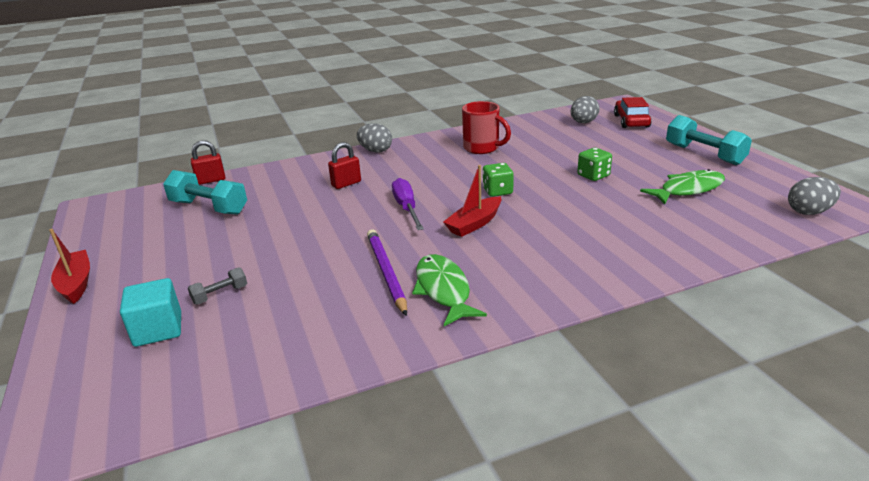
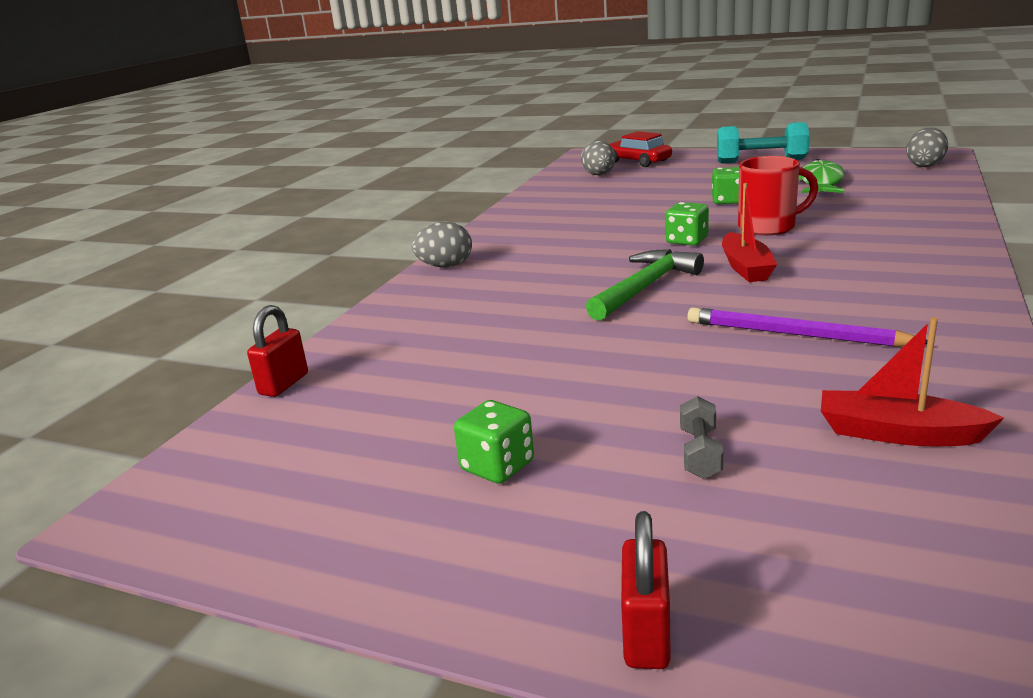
camera: 45 degrees left, 5 degrees down
red boat [49,229,90,304] -> red boat moved to [821,317,1004,446]
turquoise cube [120,278,181,347] -> none
turquoise dumbbell [163,170,247,215] -> none
red padlock [328,142,361,189] -> red padlock moved to [621,511,671,669]
purple screwdriver [392,178,424,230] -> green hammer [586,249,704,321]
green fish [412,254,487,326] -> none
red mug [462,101,511,154] -> red mug moved to [738,156,818,236]
none -> green dice [454,400,534,484]

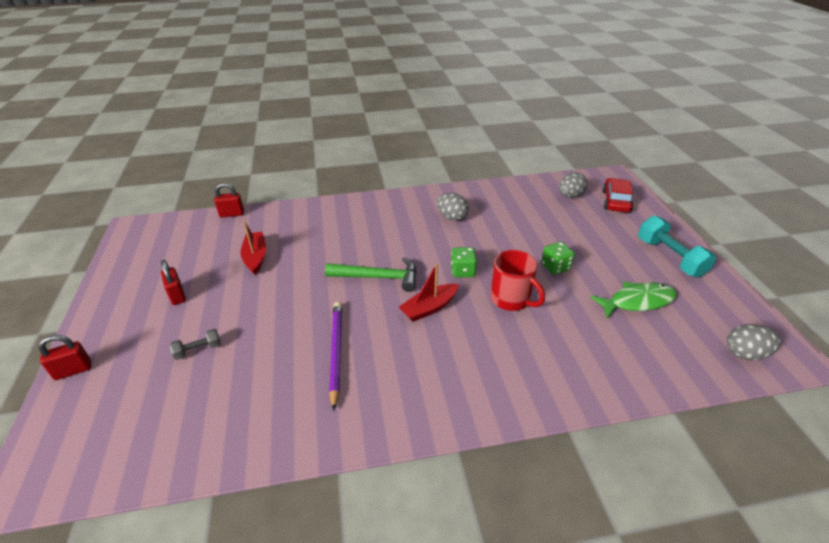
camera: 55 degrees right, 15 degrees up
grey egg [412,222,472,267] -> grey egg moved to [437,193,469,221]
green dice [454,400,534,484] -> red padlock [161,260,186,305]
red boat [821,317,1004,446] -> red boat moved to [240,221,266,275]

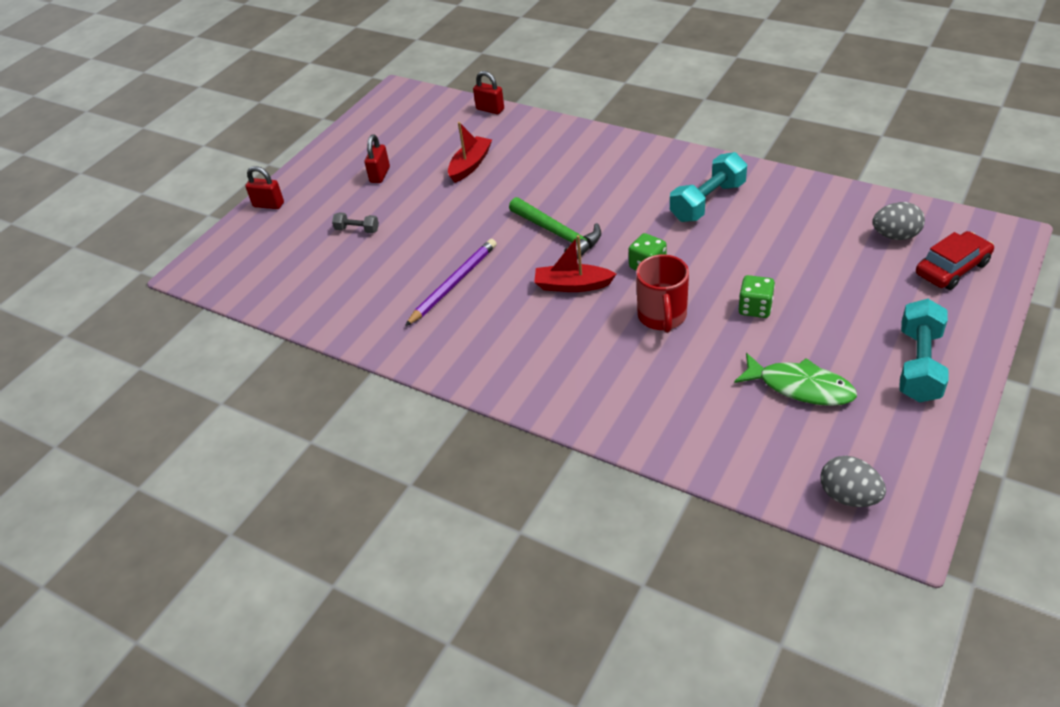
camera: 45 degrees right, 5 degrees up
grey egg [437,193,469,221] -> turquoise dumbbell [670,152,747,222]

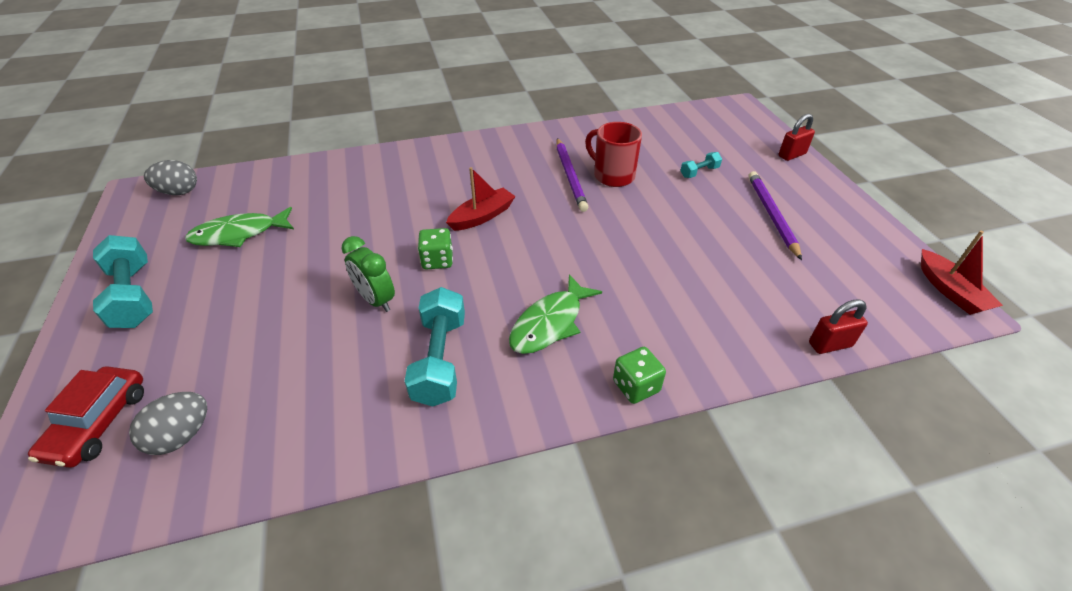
camera: 130 degrees right, 0 degrees up
grey dumbbell [332,212,379,233] -> turquoise dumbbell [680,152,722,178]
red padlock [364,134,390,183] -> purple pencil [748,171,802,260]
red boat [448,122,492,183] -> red boat moved to [921,231,1003,315]
green hammer [509,197,601,260] -> none
red mug [636,255,689,333] -> red mug moved to [585,122,642,187]
green dice [738,275,775,318] -> green dice moved to [613,347,666,404]
none -> green clock [341,236,395,312]
none -> green fish [509,274,602,354]

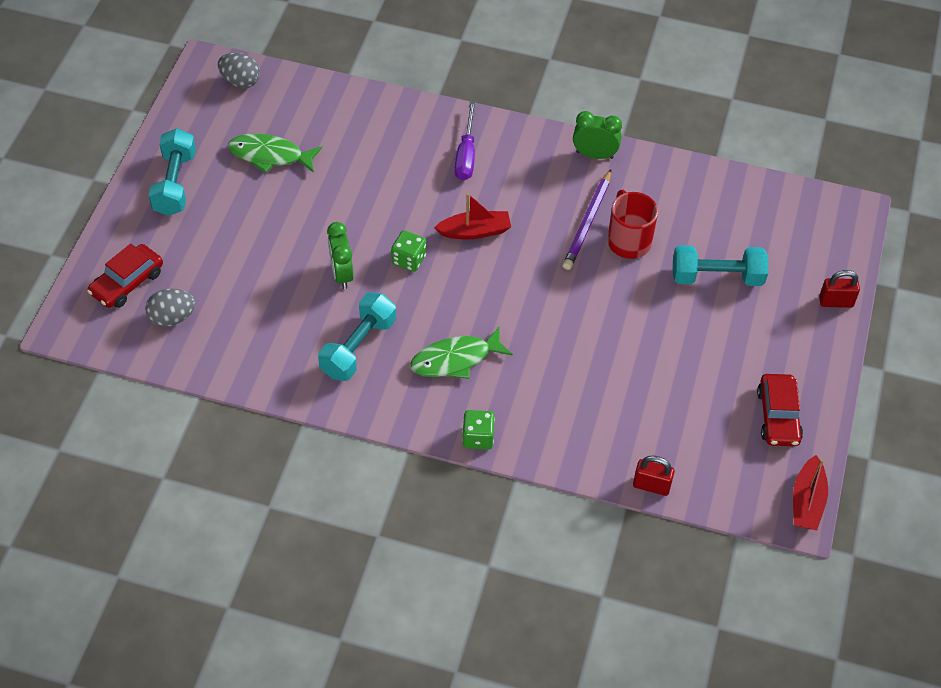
camera: 30 degrees right, 10 degrees up
turquoise dumbbell [680,152,722,178] -> turquoise dumbbell [673,245,768,286], size x1.98
purple pencil [748,171,802,260] -> none
none -> purple screwdriver [455,101,476,180]
none -> green clock [573,111,622,159]
none -> red car [757,374,803,446]

